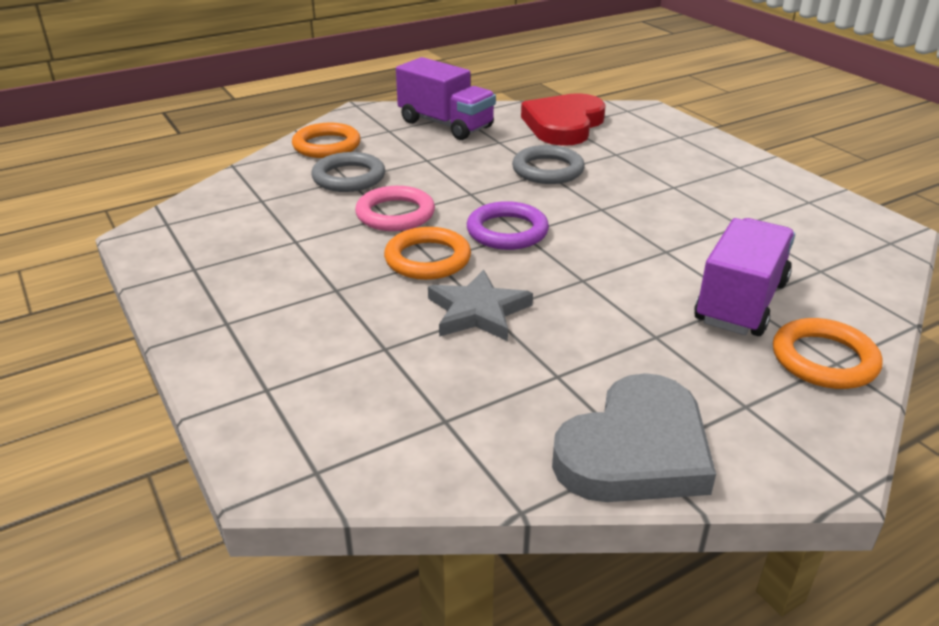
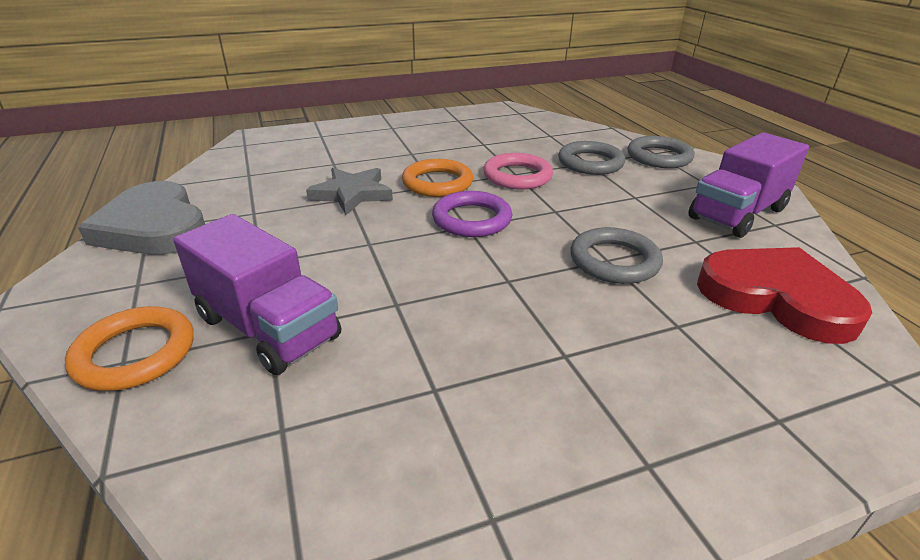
camera: 100 degrees right, 0 degrees up
orange ring [292,123,361,158] -> grey ring [627,136,694,168]

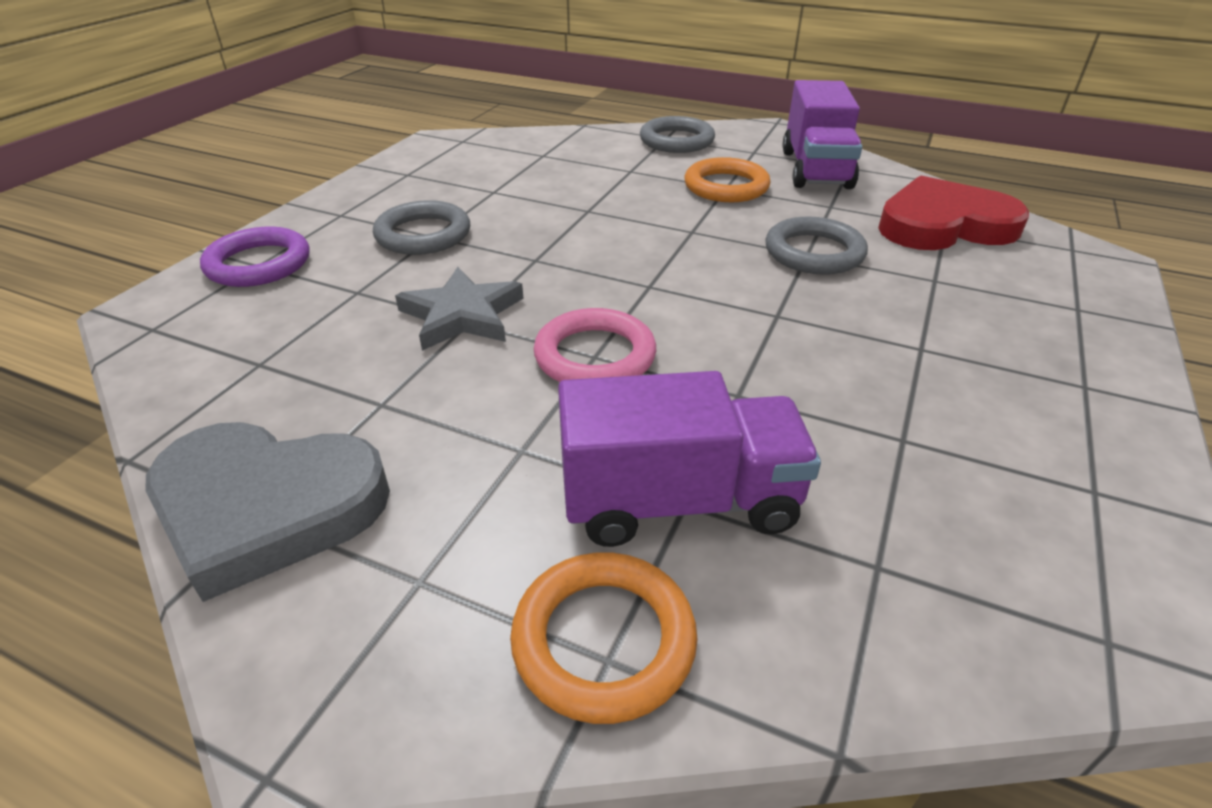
camera: 45 degrees left, 5 degrees up
orange ring [402,159,473,197] -> orange ring moved to [685,157,771,202]
purple ring [432,191,512,237] -> purple ring moved to [200,226,310,287]
pink ring [483,153,553,190] -> pink ring moved to [534,308,656,382]
grey ring [558,141,625,175] -> grey ring moved to [373,200,470,255]

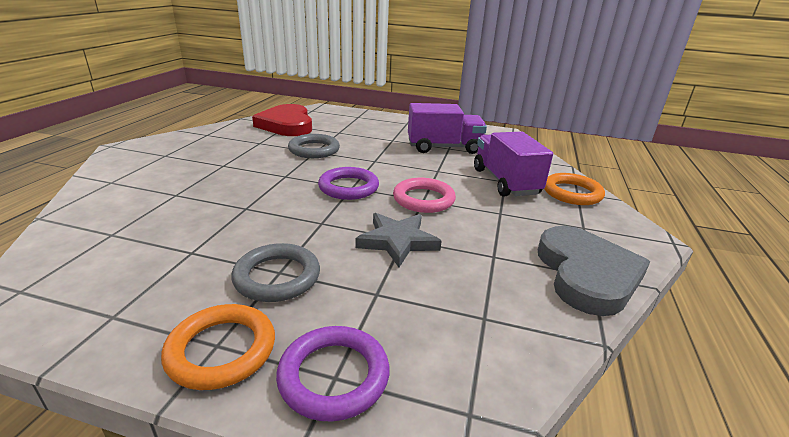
camera: 100 degrees left, 10 degrees down
grey ring [640,116,715,153] -> none
orange ring [685,157,771,202] -> orange ring moved to [161,304,275,390]
purple truck [783,80,862,189] -> purple truck moved to [408,103,487,154]
none -> purple ring [318,167,379,200]

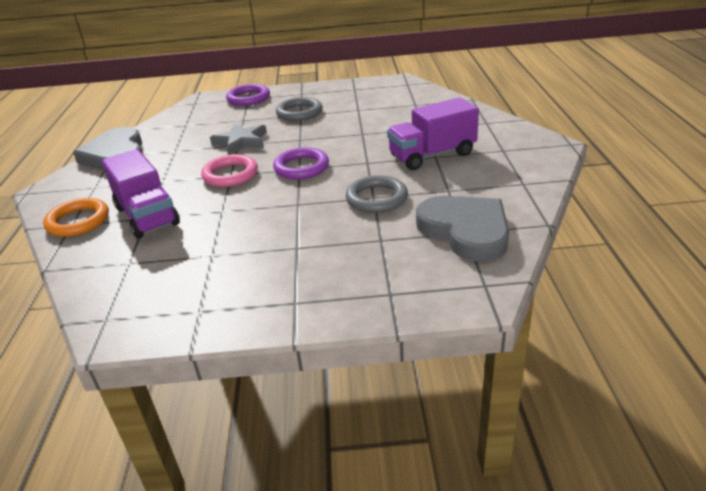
camera: 165 degrees right, 5 degrees up
orange ring [161,304,275,390] -> none
red heart [252,104,312,136] -> grey heart [416,196,509,262]
purple truck [408,103,487,154] -> purple truck moved to [387,97,479,170]

